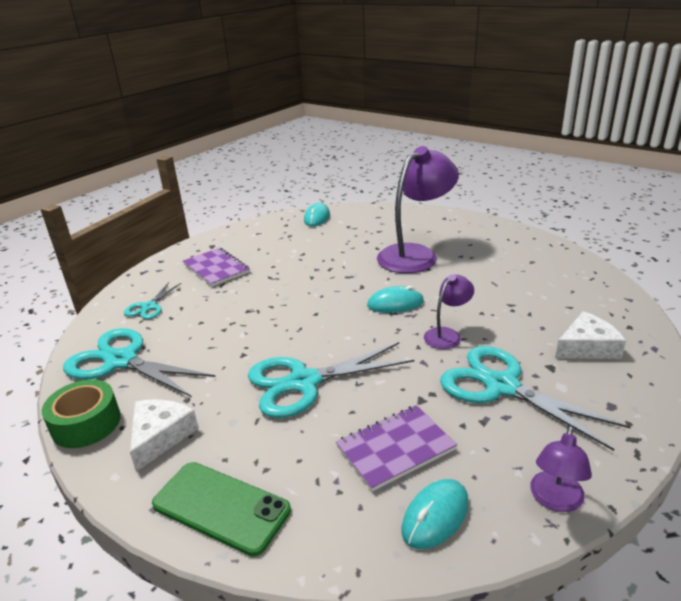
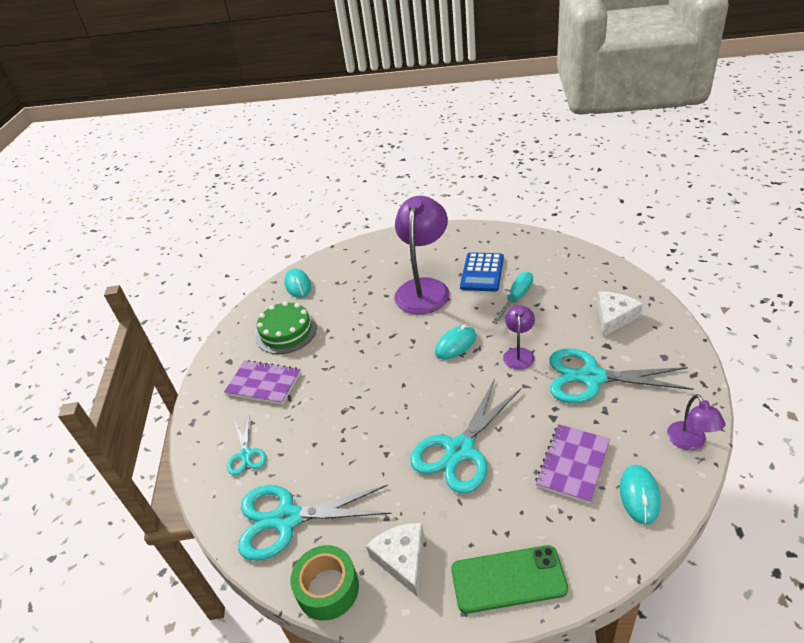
camera: 30 degrees left, 10 degrees up
none -> green cake [256,301,317,354]
none -> blue calculator [460,252,504,292]
none -> turquoise screwdriver [492,272,533,324]

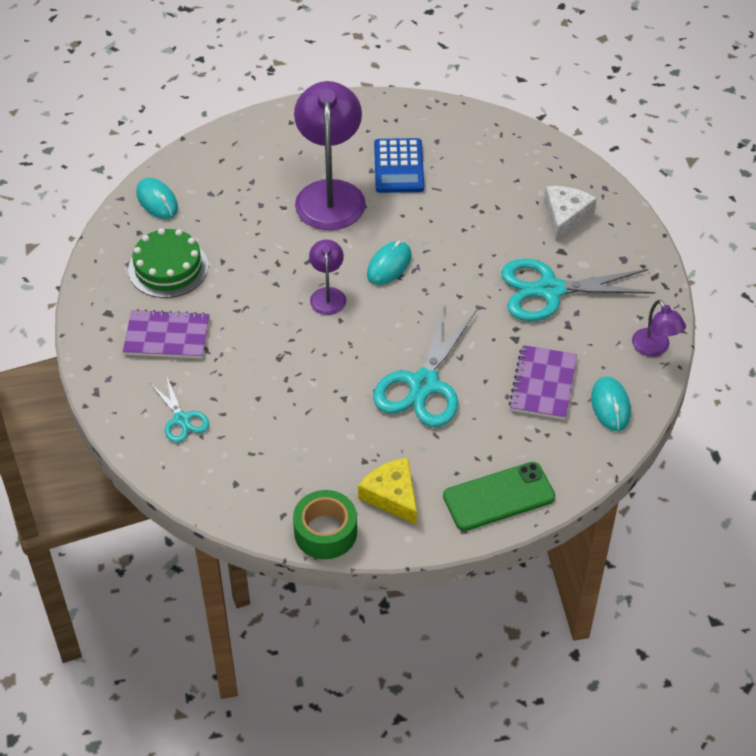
camera: 20 degrees left, 10 degrees up
turquoise scissors [238,485,392,561] -> none
white cheese [366,523,424,597] -> yellow cheese [358,458,417,525]
turquoise screwdriver [492,272,533,324] -> none
purple lamp [503,305,535,370] -> purple lamp moved to [309,240,346,315]

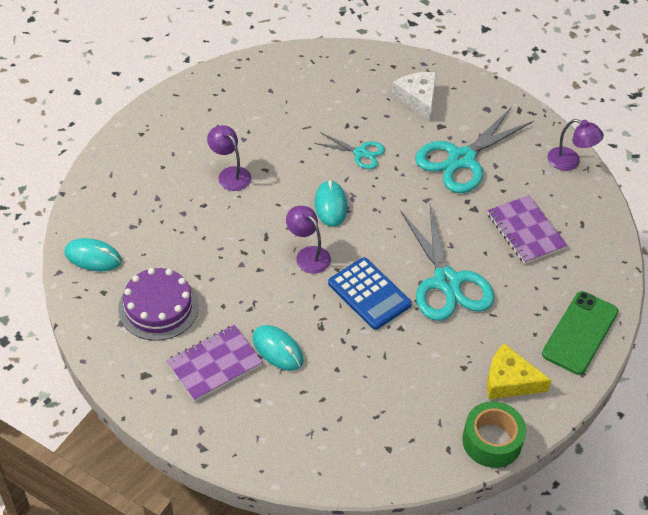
camera: 40 degrees left, 0 degrees up
green cake [128,228,208,298] -> purple cake [118,268,199,341]
turquoise scissors [151,378,209,443] -> turquoise scissors moved to [314,132,385,169]
purple lamp [294,81,366,230] -> purple lamp [207,125,251,191], size x0.49
blue calculator [374,138,424,193] -> blue calculator moved to [328,257,412,330]
turquoise mouse [591,376,631,431] -> turquoise mouse moved to [252,325,303,371]

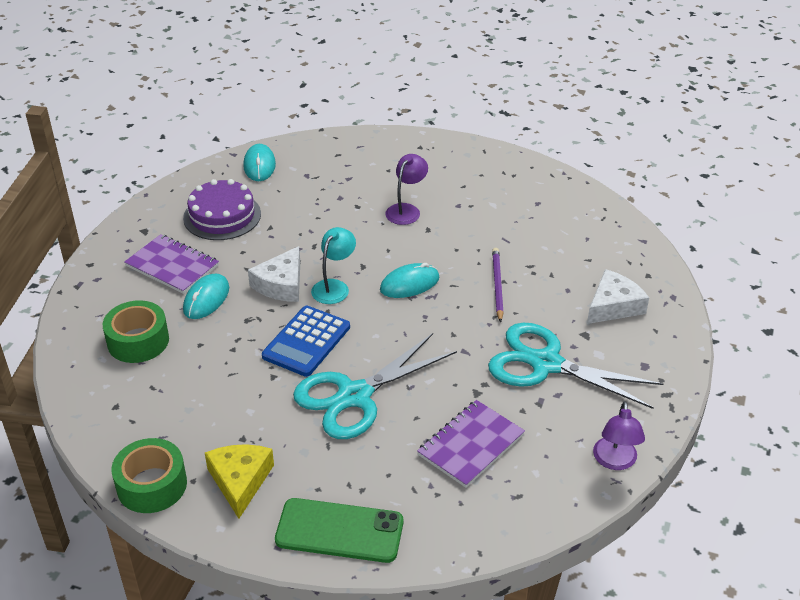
camera: 70 degrees right, 10 degrees down
purple lamp [286,206,331,273] -> turquoise lamp [311,227,356,304]
turquoise scissors [314,132,385,169] -> purple pencil [492,248,504,322]
none -> green tape [103,300,169,363]
none -> white cheese [248,246,300,302]

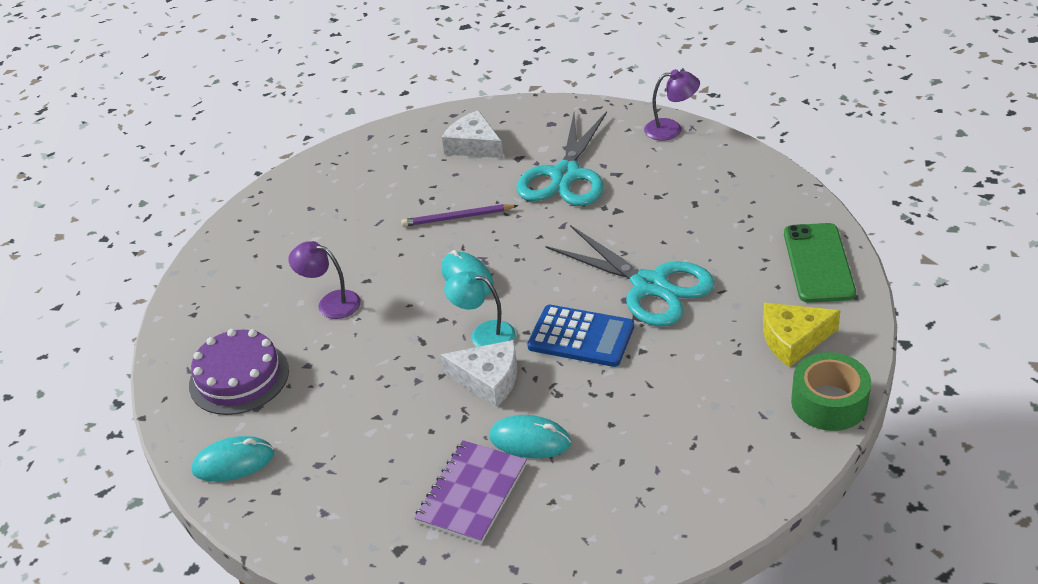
camera: 95 degrees left, 0 degrees up
green tape [103,300,169,363] -> none
purple cake [183,179,261,240] -> purple cake moved to [189,329,289,415]
purple notebook [417,400,525,488] -> none

